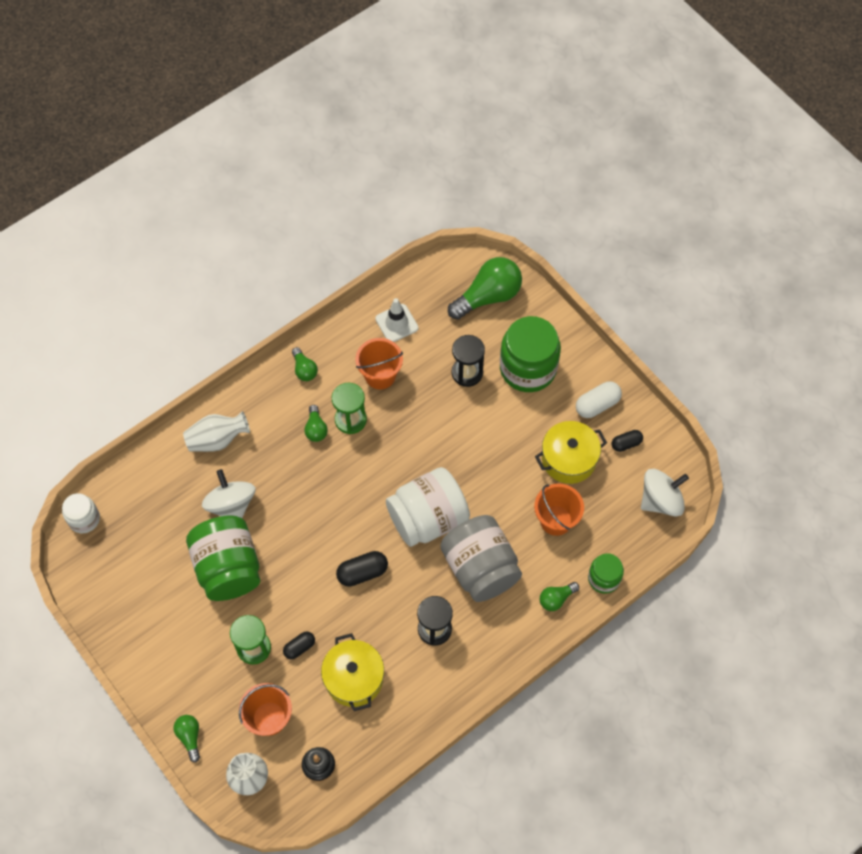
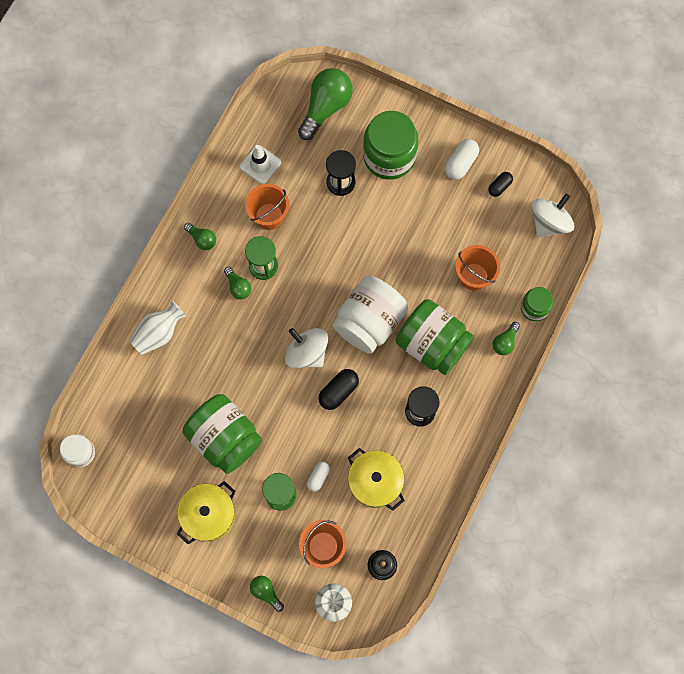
camera: 25 degrees left, 10 degrees up
white spinning top [202,469,255,518] -> white spinning top moved to [285,328,328,368]
black capsule [283,631,315,660] -> white capsule [307,462,330,491]
grey jar [440,515,522,602] -> green jar [396,299,474,375]
yellow pot [535,421,607,484] -> yellow pot moved to [177,481,236,544]

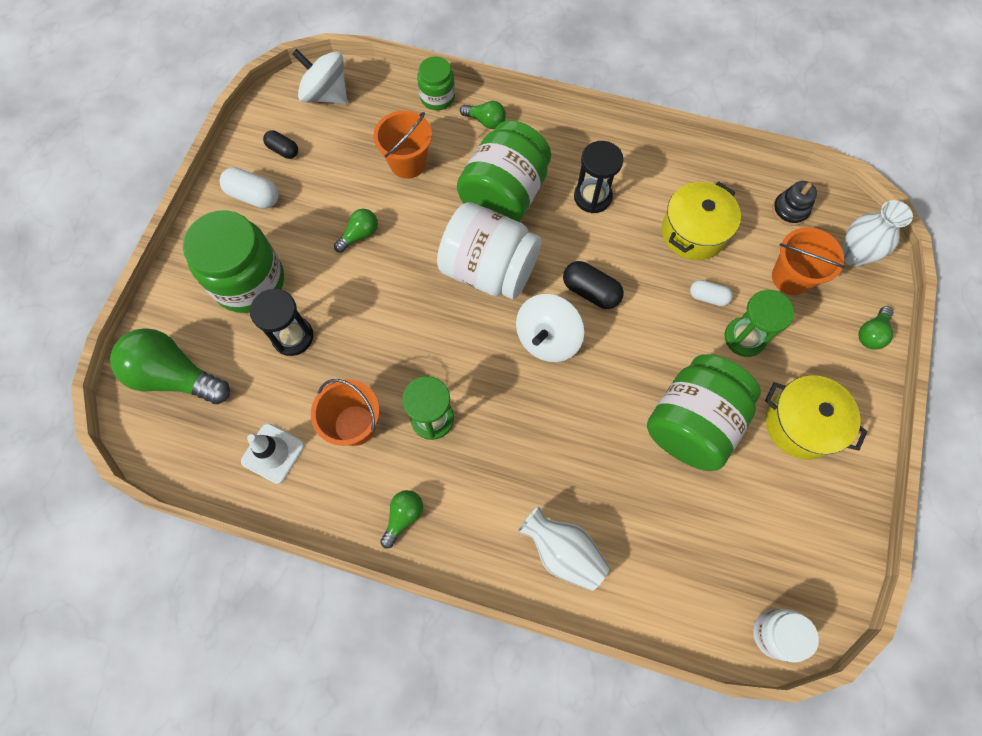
camera: 100 degrees left, 5 degrees down
green light bulb [224,267,251,299] -> green light bulb moved to [334,209,378,253]

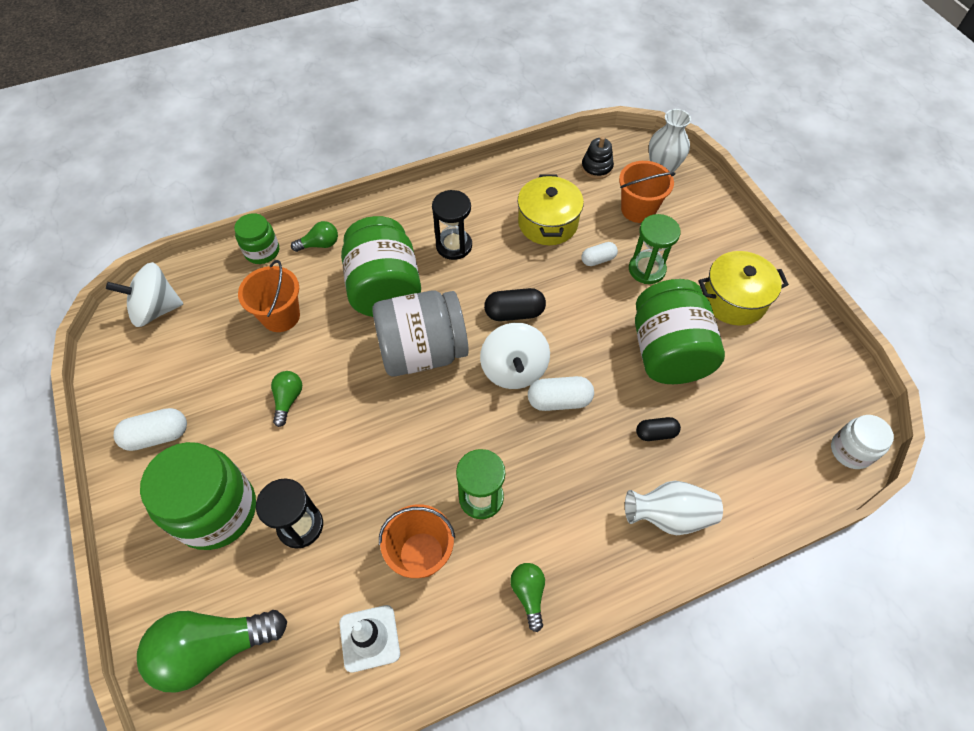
camera: 40 degrees left, 10 degrees down
black capsule [263,130,298,159] -> black capsule moved to [636,417,681,441]
white jar [437,202,541,299] -> grey jar [372,290,469,377]
green light bulb [858,306,893,350] -> none
none -> white capsule [528,376,594,411]

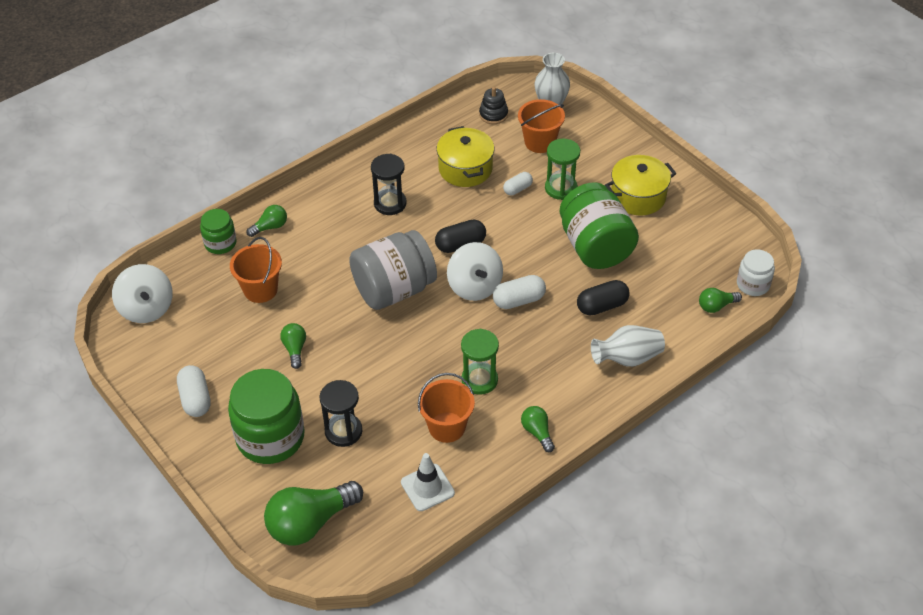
camera: 15 degrees left, 10 degrees down
white spinning top [106,262,183,327] -> white spinning top turned 90 degrees counterclockwise [112,264,173,323]
white capsule [114,408,187,451] -> white capsule turned 75 degrees counterclockwise [177,365,211,417]
green jar [341,216,421,317] -> none
black capsule [636,417,681,441] -> black capsule [577,280,629,315], size x1.54
none -> green light bulb [699,288,742,313]

